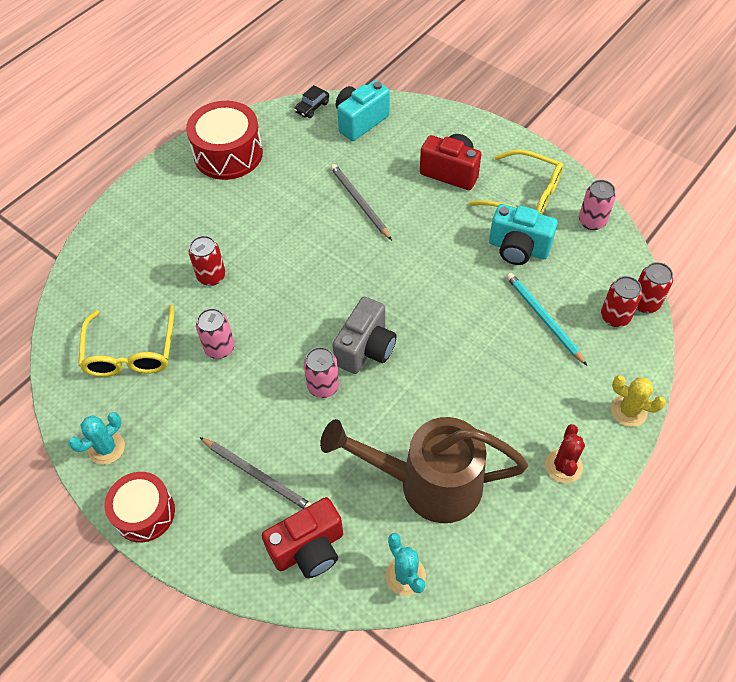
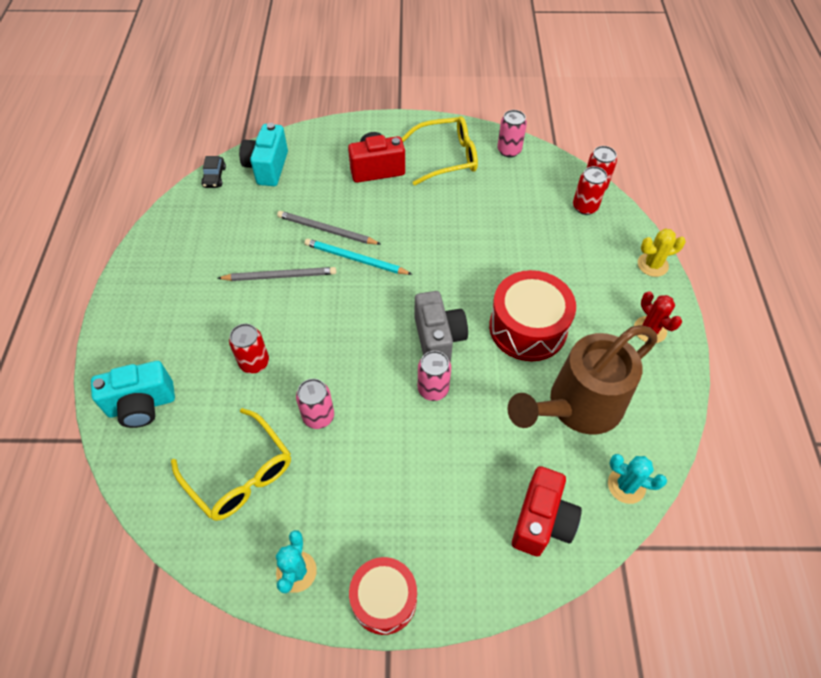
camera: 40 degrees left, 0 degrees up
red drum [186,101,263,180] -> red drum moved to [489,270,576,361]
grey pencil [200,437,312,509] -> grey pencil moved to [217,267,336,281]
turquoise camera [489,204,558,265] -> turquoise camera moved to [91,361,175,428]
turquoise pencil [506,273,587,365] -> turquoise pencil moved to [305,239,413,275]

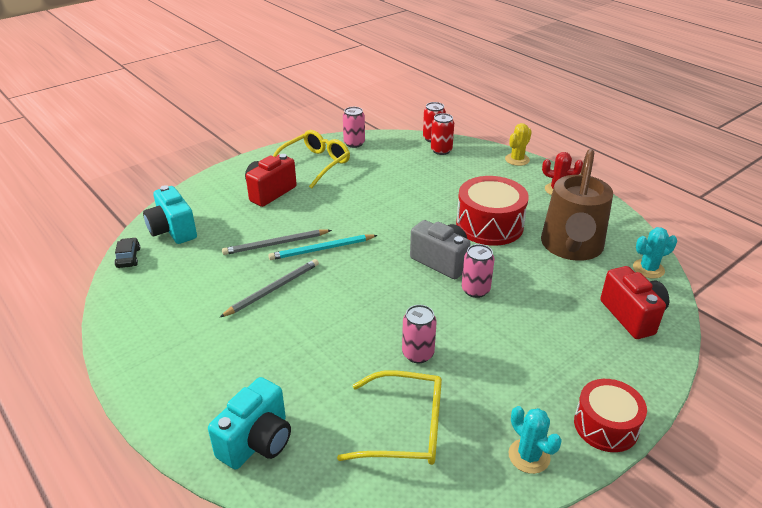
camera: 40 degrees left, 20 degrees down
black car [201,156,226,188] -> black car turned 150 degrees counterclockwise [114,237,140,268]
red can [229,324,269,374] -> none

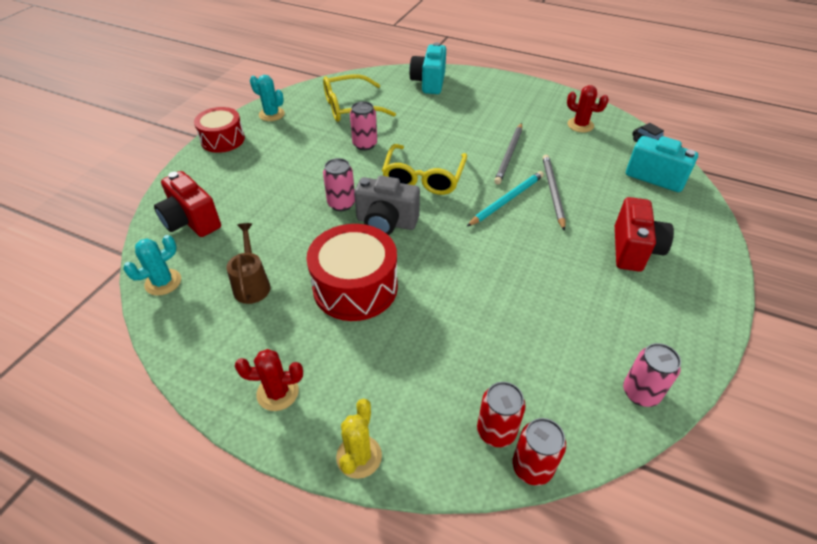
camera: 155 degrees right, 10 degrees up
grey pencil [222,229,332,255] -> grey pencil turned 45 degrees counterclockwise [542,155,566,231]
yellow glasses [273,130,350,189] -> yellow glasses moved to [382,144,467,195]
brown watering can [541,149,613,261] -> brown watering can [227,223,270,304], size x0.48
none -> red cactus [567,85,609,133]

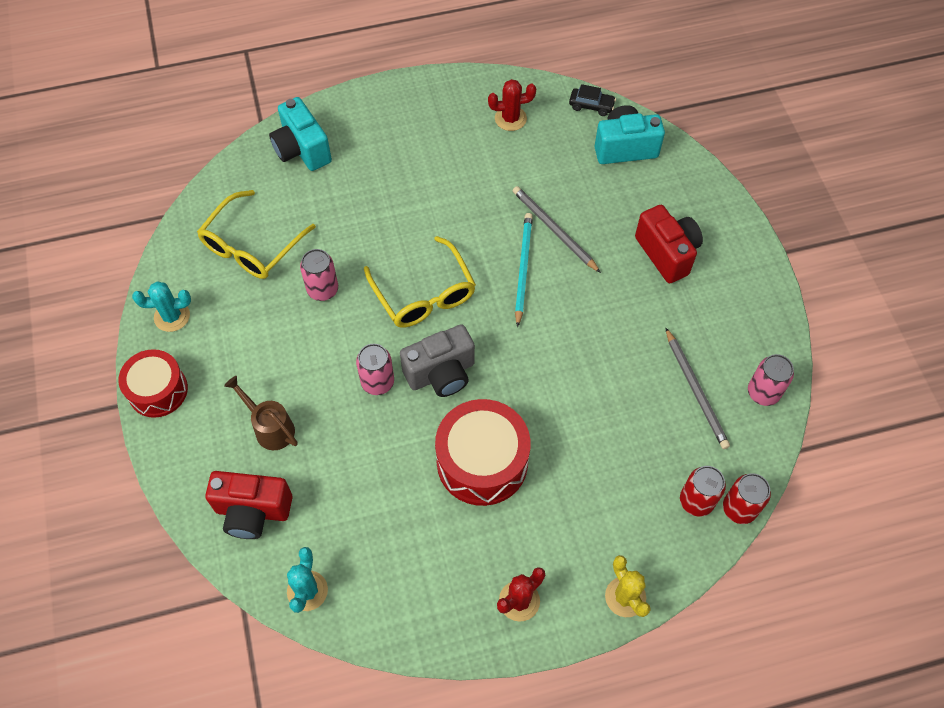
camera: 40 degrees left, 15 degrees up
brown watering can [227,223,270,304] -> brown watering can moved to [224,376,297,450]
grey pencil [494,123,522,185] -> grey pencil moved to [665,327,730,449]

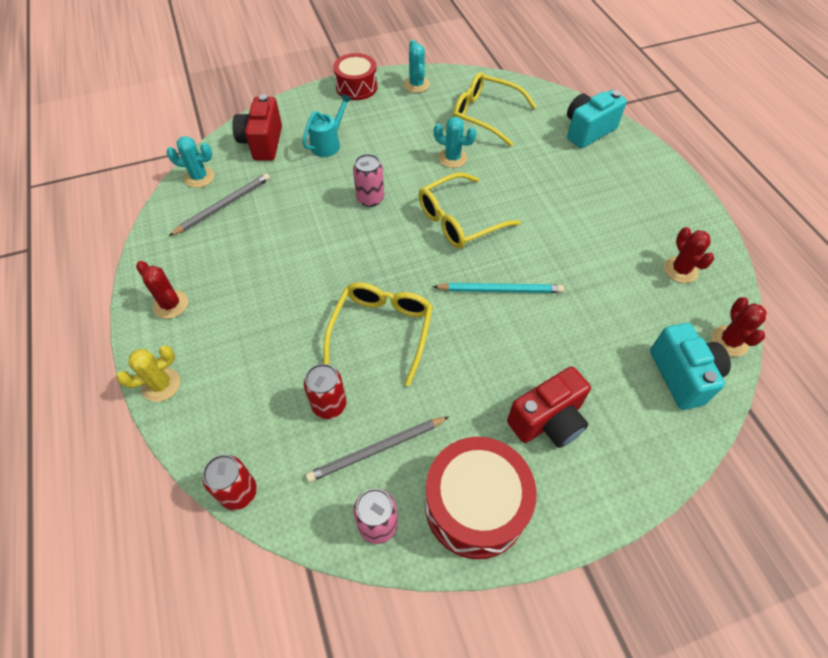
camera: 85 degrees right, 5 degrees down
brown watering can [224,376,297,450] -> turquoise watering can [302,94,352,157]
pink can [300,249,338,301] -> turquoise cactus [434,117,476,168]
grey camera [400,324,475,397] -> none
red drum [435,399,531,506] -> red drum moved to [425,437,537,559]
grey pencil [513,186,601,273] -> grey pencil moved to [169,173,270,236]
black car [569,84,616,116] -> red cactus [711,297,767,357]
red can [680,466,726,517] -> red can moved to [304,364,346,419]
none -> yellow glasses [323,282,433,386]

